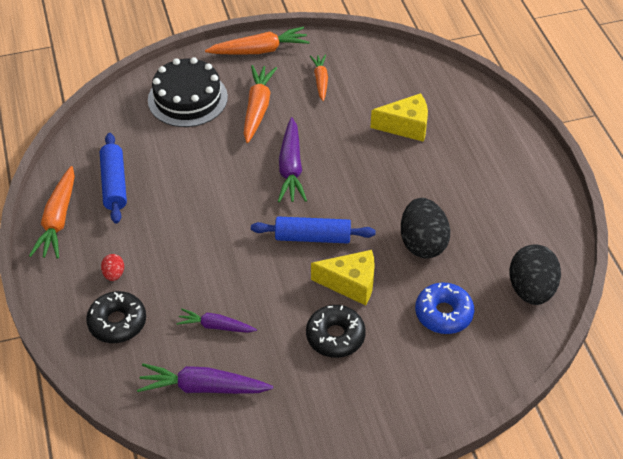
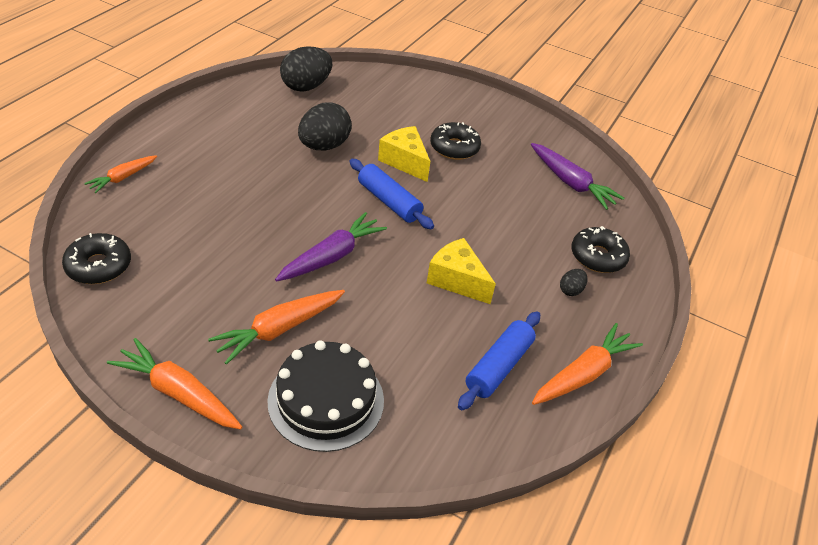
camera: 140 degrees left, 5 degrees down
red egg [101,254,124,281] -> black egg [560,269,587,296]
purple carrot [176,309,257,333] -> none
orange carrot [310,55,328,101] -> orange carrot moved to [84,155,157,193]
yellow cheese [370,93,428,142] -> yellow cheese moved to [427,238,496,304]
blue donut [415,282,474,334] -> none
none -> black donut [62,233,131,284]

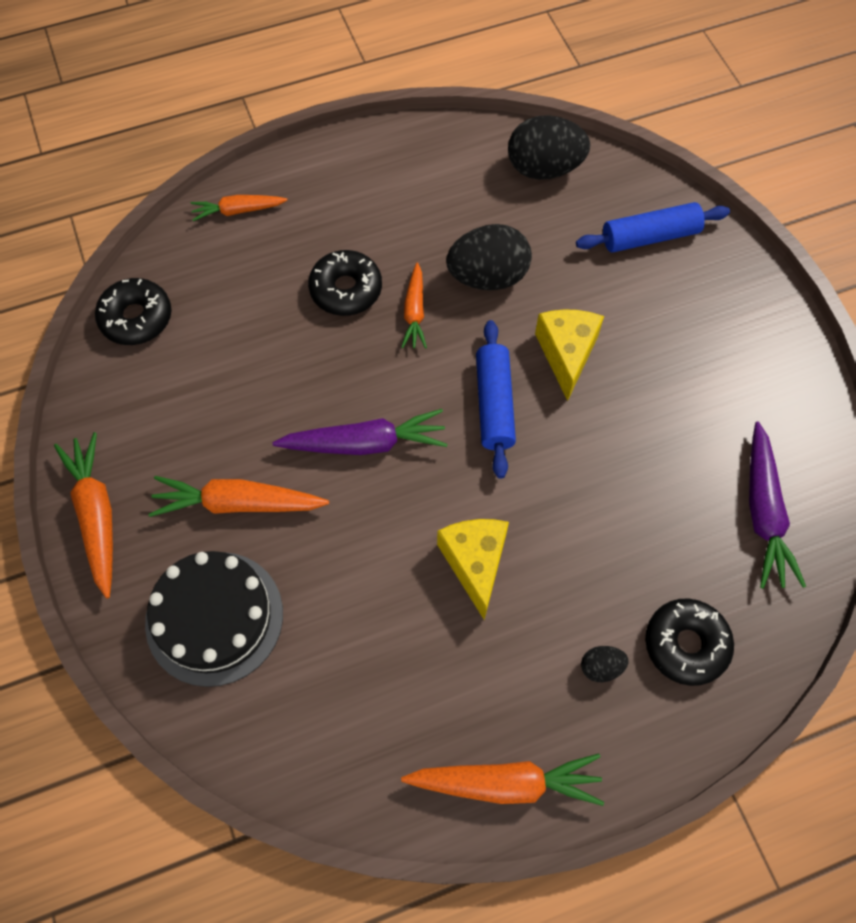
camera: 45 degrees right, 20 degrees up
black donut [430,122,481,160] -> black donut moved to [308,250,382,316]
blue rolling pin [458,312,540,410] -> blue rolling pin moved to [576,202,730,252]
none -> orange carrot [401,262,427,349]

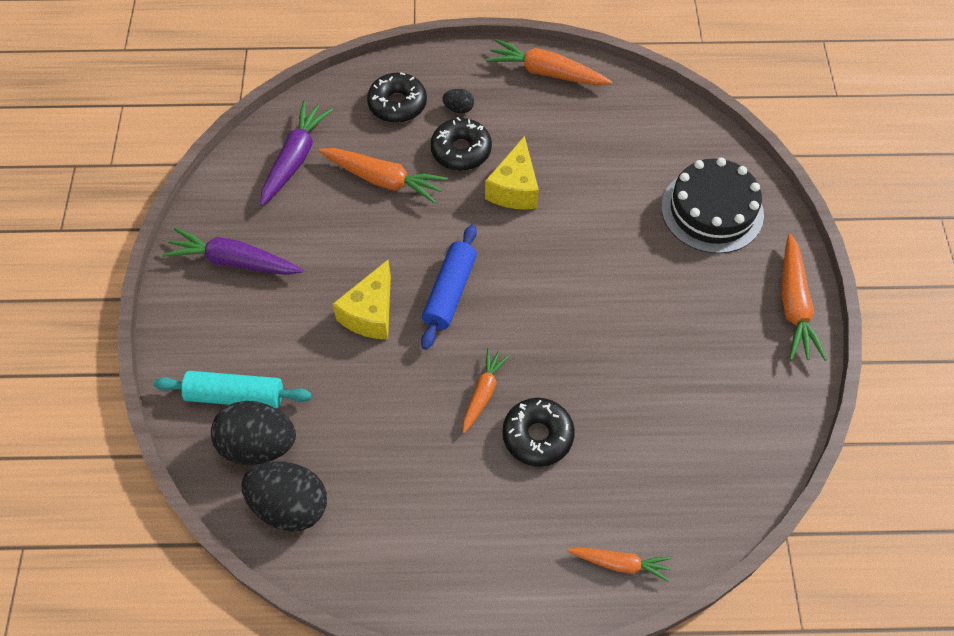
camera: 160 degrees left, 5 degrees down
black donut [95,278,171,345] -> black donut moved to [430,117,492,171]
orange carrot [148,476,329,517] -> orange carrot moved to [318,148,448,204]
purple carrot [272,409,447,455] -> purple carrot moved to [162,228,303,275]
black egg [446,224,532,290] -> black egg moved to [211,401,296,465]
blue rolling pin [576,202,730,252] -> turquoise rolling pin [154,371,312,408]

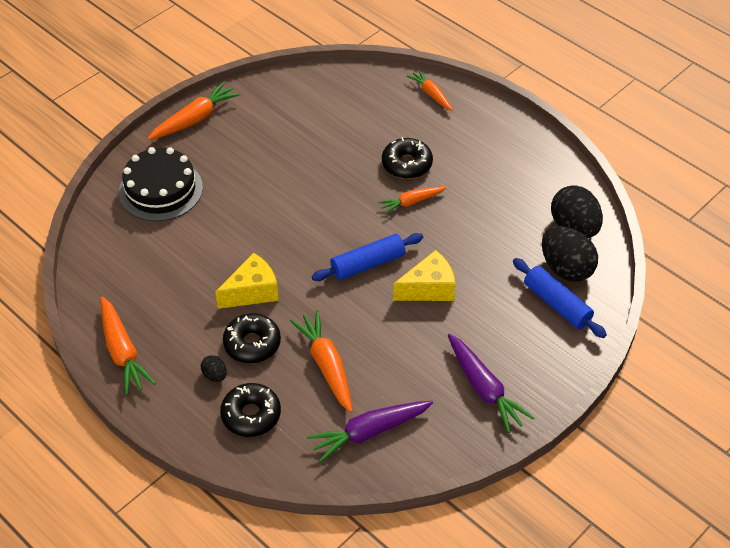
camera: 135 degrees left, 10 degrees down
turquoise rolling pin [154,371,312,408] -> blue rolling pin [513,258,607,338]

